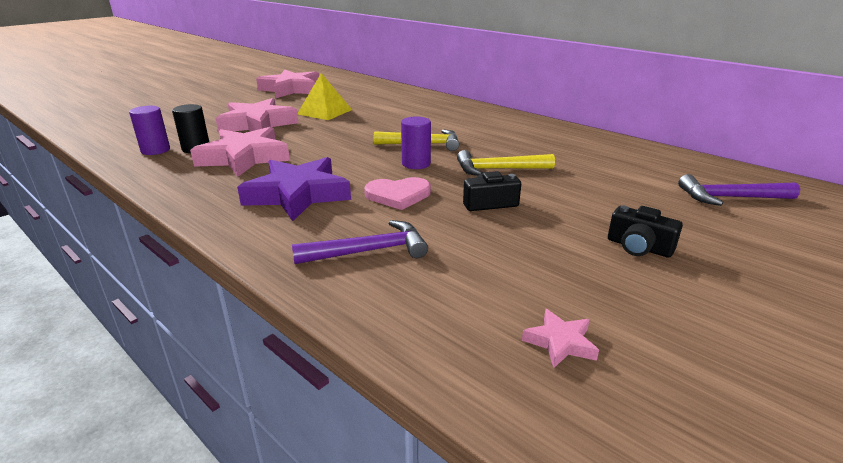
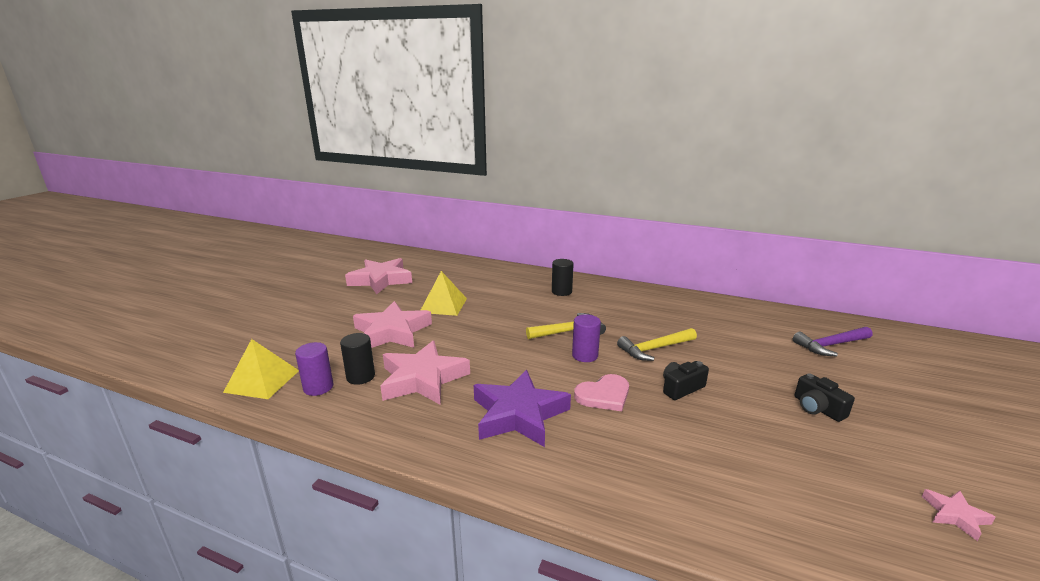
camera: 20 degrees left, 5 degrees down
purple hammer [292,220,428,264] -> none
pink star [522,309,599,369] -> pink star moved to [922,489,995,541]
black camera [608,205,683,257] -> black camera turned 45 degrees clockwise [795,373,855,422]
none -> yellow pyramid [223,339,299,399]
none -> black cylinder [552,259,574,296]

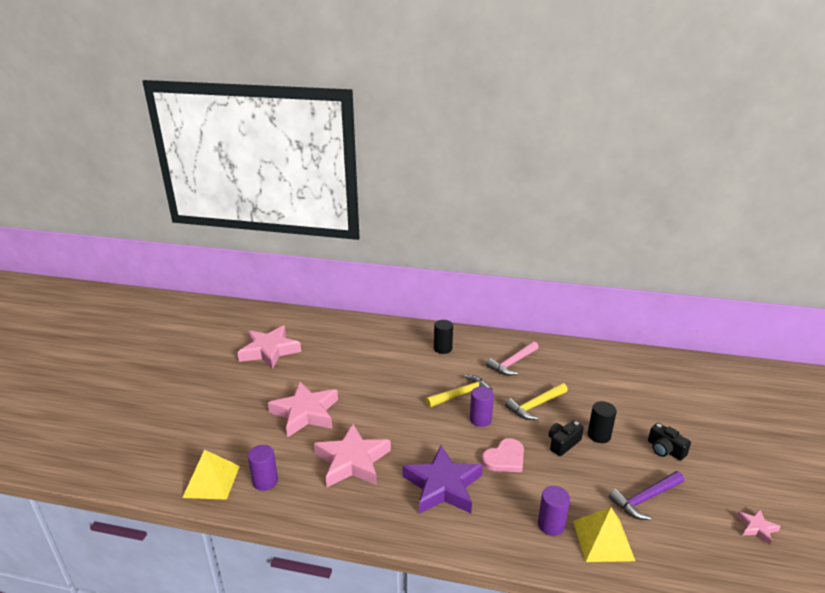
camera: 10 degrees left, 5 degrees up
black cylinder [340,333,375,385] -> black cylinder moved to [588,401,617,443]
yellow pyramid [421,271,467,316] -> yellow pyramid moved to [573,507,635,562]
purple hammer [793,327,872,356] -> purple hammer moved to [609,471,684,520]
none -> pink hammer [486,341,539,376]
none -> purple cylinder [538,486,570,536]

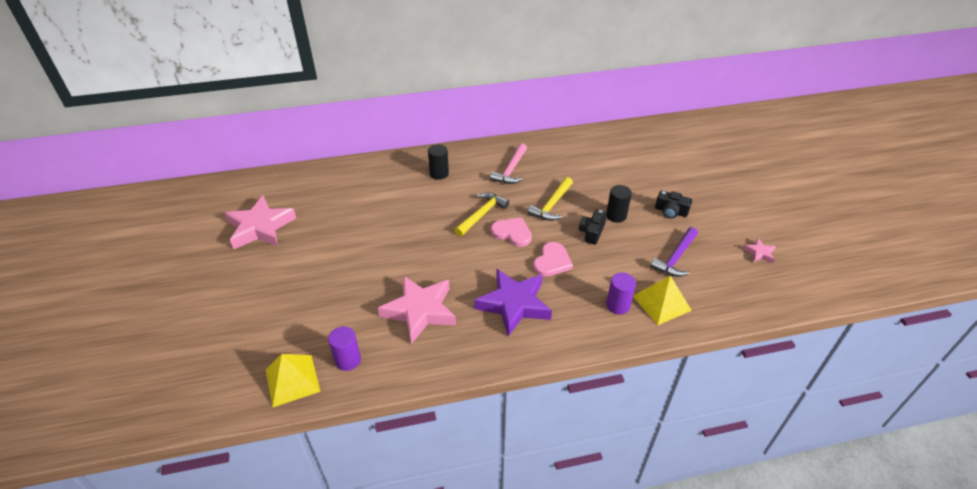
camera: 25 degrees left, 15 degrees up
pink star [268,382,338,438] -> none
purple cylinder [470,386,494,427] -> pink heart [491,217,532,247]

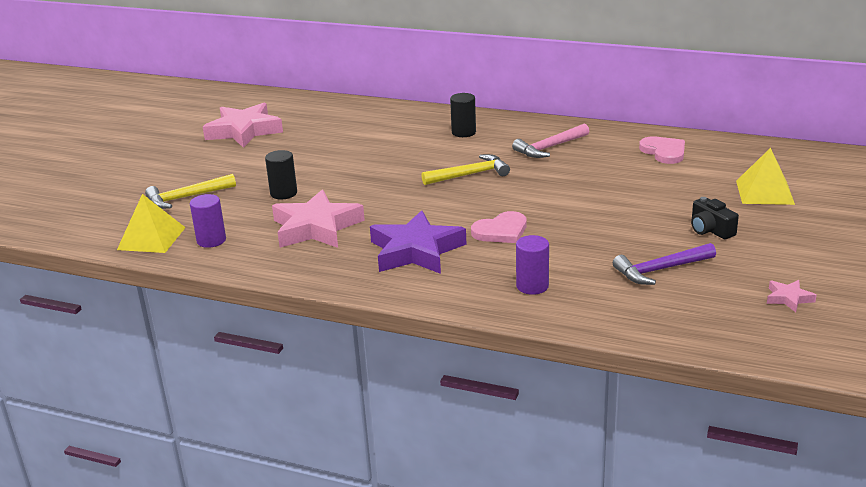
camera: 35 degrees right, 15 degrees down
pink heart [491,217,532,247] -> pink heart moved to [639,136,685,164]
yellow hammer [528,177,573,221] -> yellow hammer moved to [145,174,236,209]
black camera [579,209,607,245] -> none
black cylinder [607,185,632,223] -> black cylinder moved to [265,150,297,199]
yellow pyramid [633,276,692,325] -> yellow pyramid moved to [736,148,795,205]

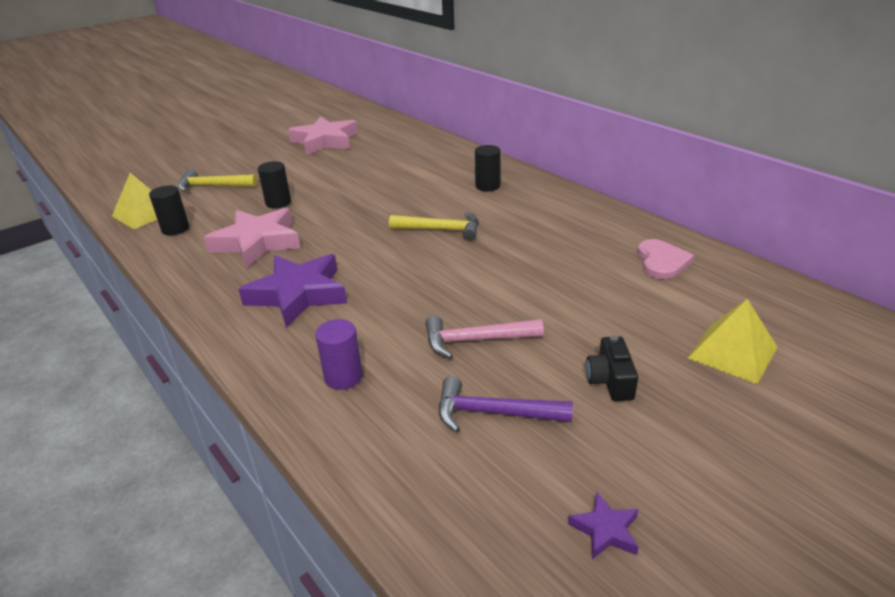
camera: 30 degrees right, 5 degrees up
purple cylinder [190,194,226,248] -> black cylinder [149,185,189,235]
pink heart [471,211,526,243] -> none
pink hammer [512,124,589,158] -> pink hammer moved to [425,316,544,359]
pink star [767,280,817,312] -> purple star [568,493,639,559]

